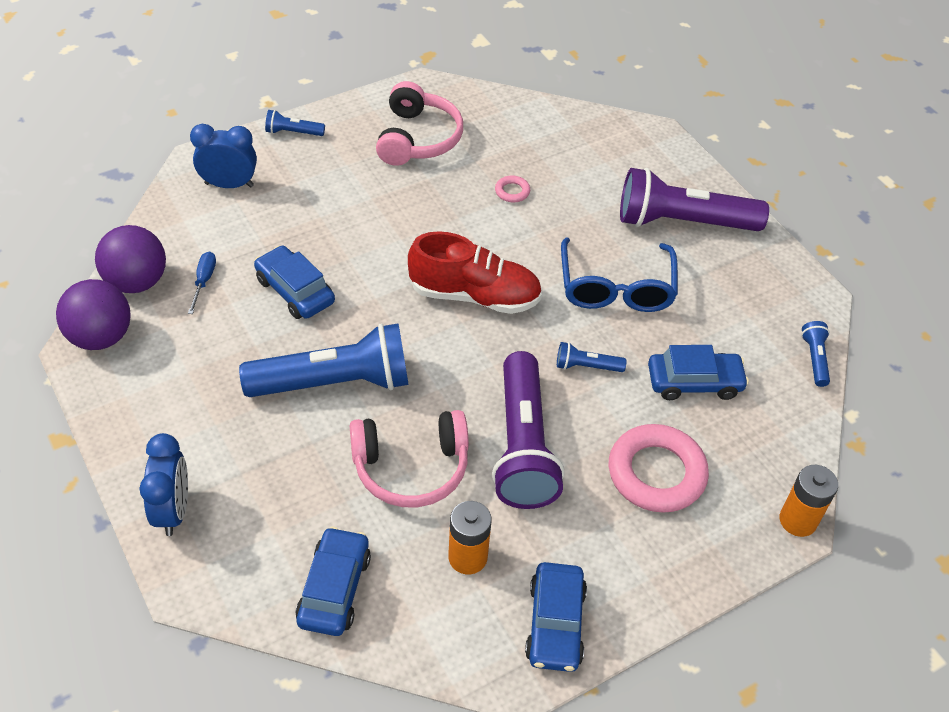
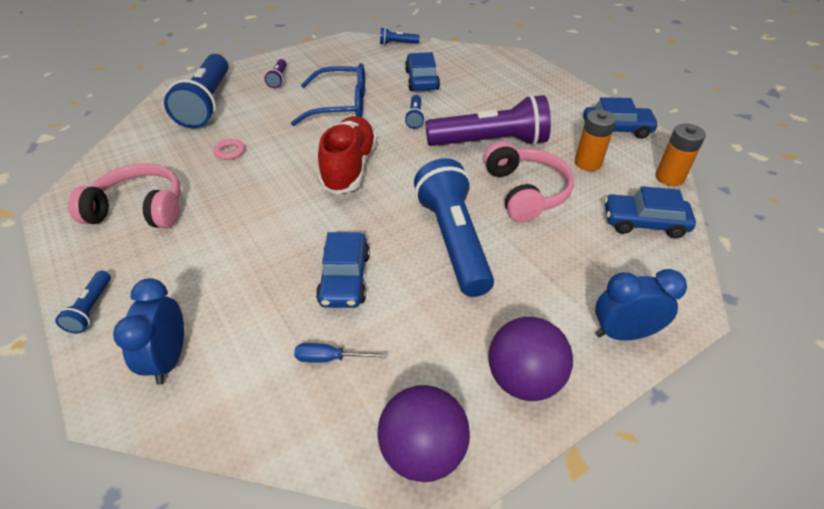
camera: 90 degrees left, 5 degrees down
purple ball [95,225,166,293] -> purple ball moved to [488,317,573,401]
blue car [254,245,335,319] -> blue car turned 45 degrees counterclockwise [316,232,370,308]
pink ring [609,424,709,513] -> none
purple flashlight [620,168,769,231] -> purple flashlight [264,59,287,88], size x0.43
orange battery [780,465,838,537] -> orange battery moved to [656,123,706,186]
none -> blue flashlight [164,54,228,129]

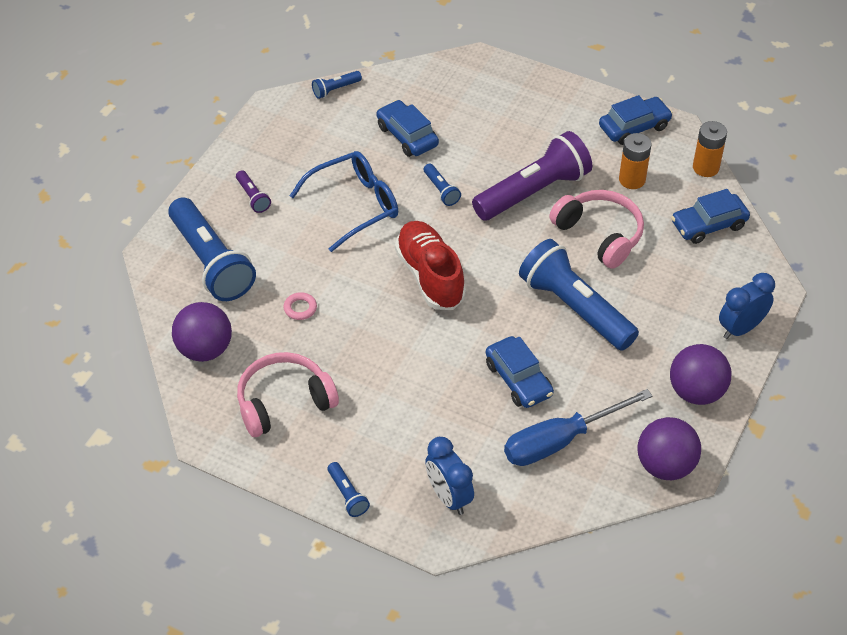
camera: 30 degrees left, 5 degrees up
blue screwdriver [294,343,387,363] -> blue screwdriver [504,389,653,466], size x2.23
none -> purple ball [172,302,232,362]

